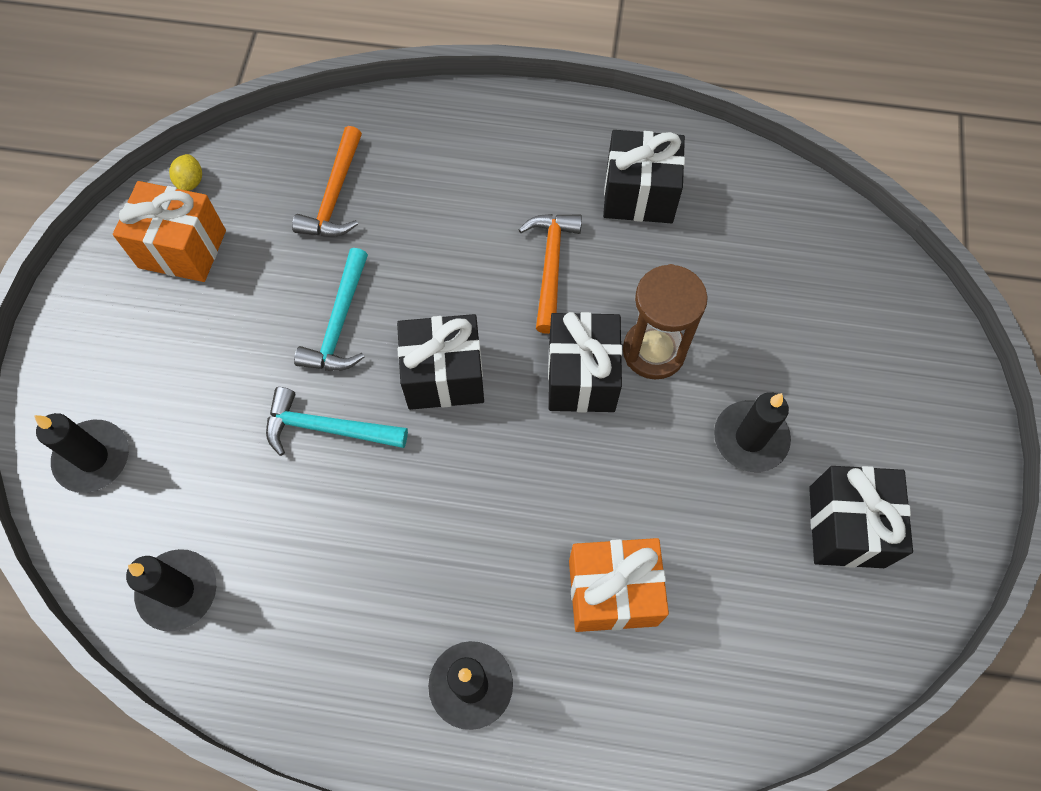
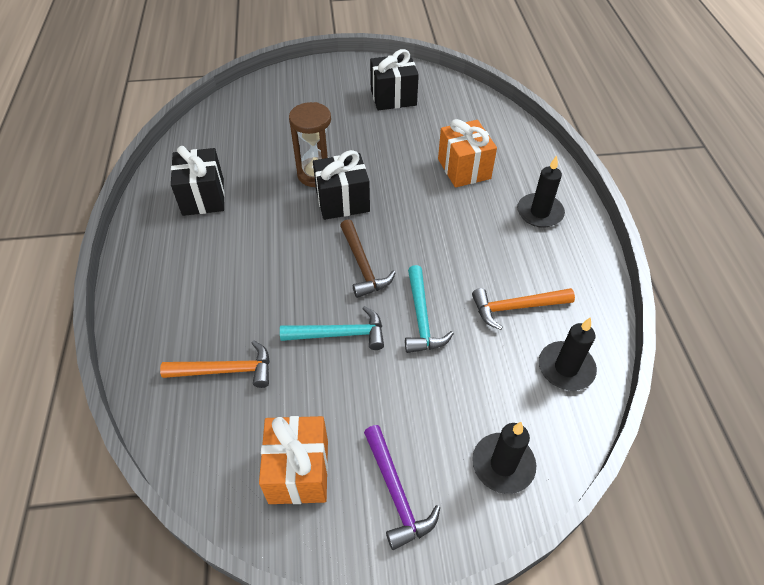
camera: 105 degrees left, 15 degrees down
yellow lemon [169,154,202,191] -> none
black gift [397,314,484,410] -> brown hammer [340,219,396,298]
orange hammer [518,214,582,334] -> orange hammer moved to [472,288,575,330]
black candle [714,392,791,472] -> none
none -> purple hammer [364,425,440,550]

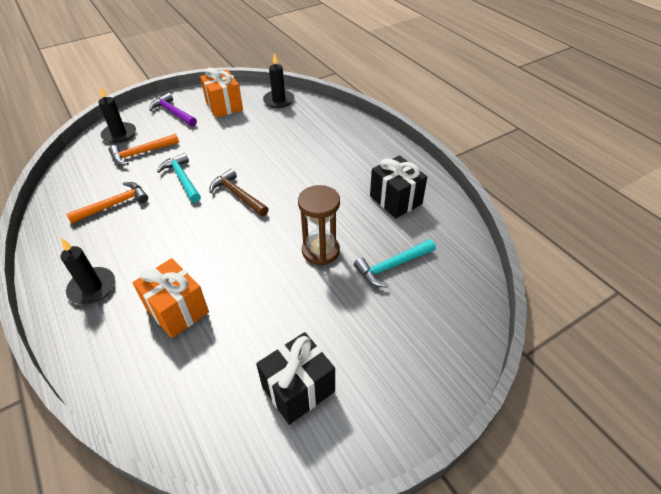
camera: 155 degrees right, 5 degrees down
orange hammer [160,340,270,388] -> orange hammer moved to [109,134,179,165]
turquoise hammer [280,306,384,350] -> turquoise hammer moved to [354,239,436,288]
black gift [313,150,370,220] -> none
black candle [539,317,597,391] -> black candle moved to [263,53,294,108]

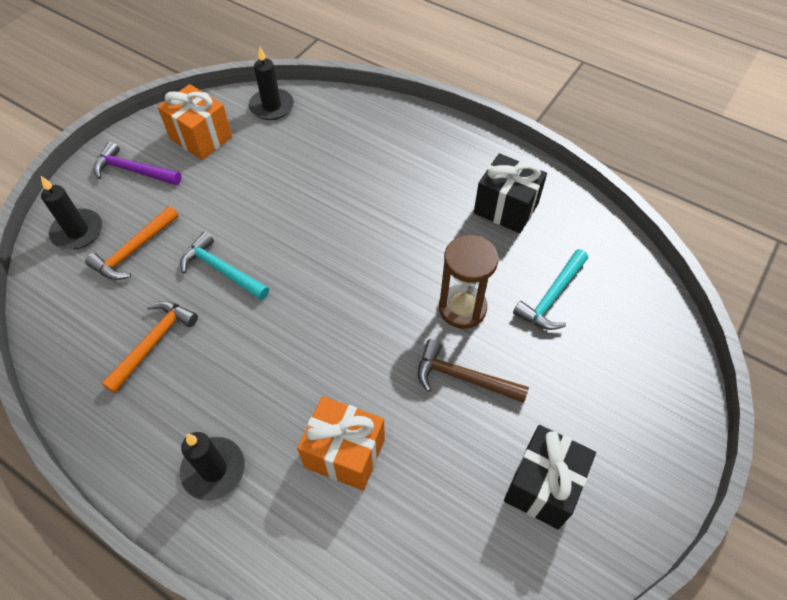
camera: 25 degrees left, 10 degrees up
brown hammer [210,169,269,216] -> brown hammer moved to [418,339,529,403]

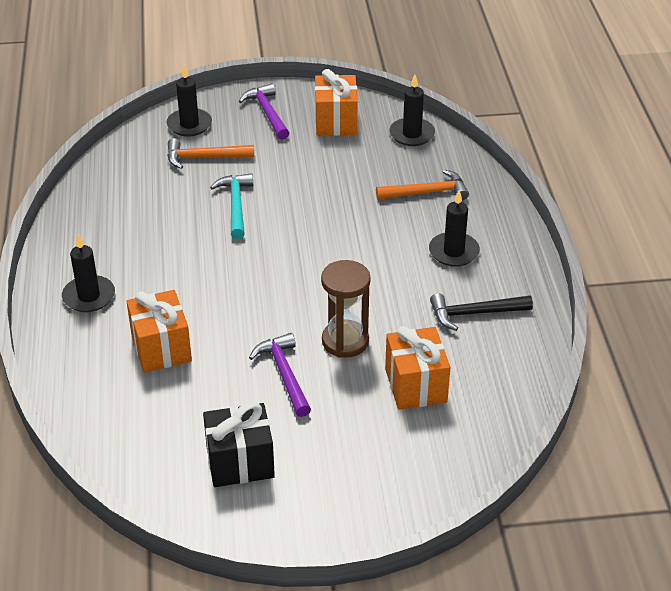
camera: 50 degrees right, 15 degrees down
orange hammer [102,301,198,393] -> orange hammer moved to [376,170,469,200]
brown hammer [418,339,529,403] -> purple hammer [249,333,311,417]
black gift [474,153,547,233] -> black hammer [430,293,533,331]
turquoise hammer [513,249,588,330] -> orange gift [385,326,450,410]
none -> black candle [429,190,480,267]

